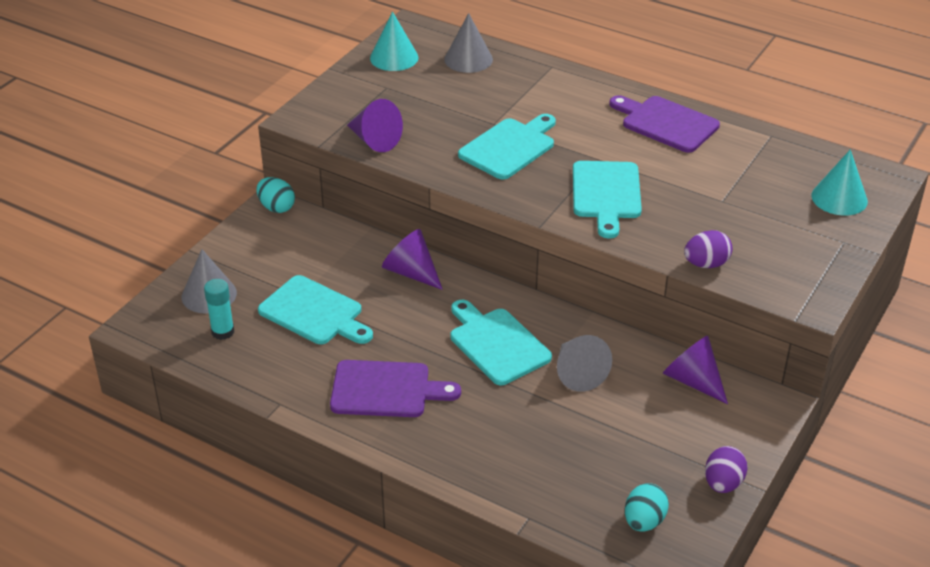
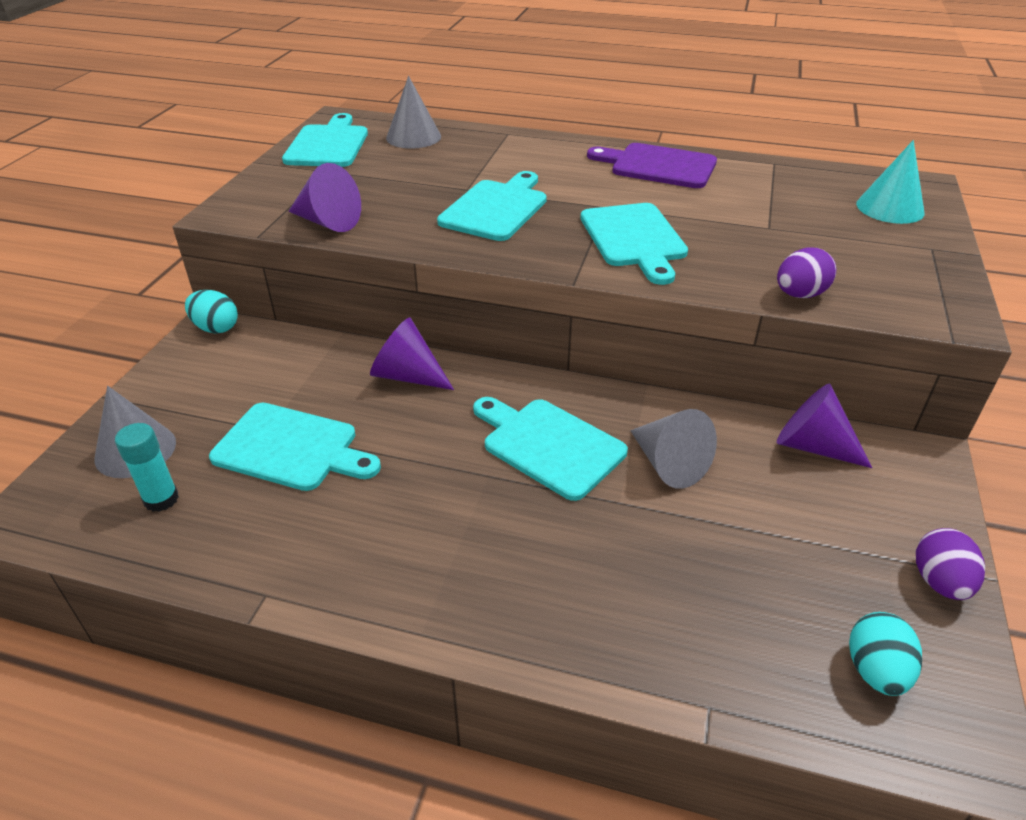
camera: 15 degrees left, 0 degrees up
purple cutting board [330,360,461,417] -> none
turquoise cone [370,11,418,71] -> turquoise cutting board [282,113,368,167]

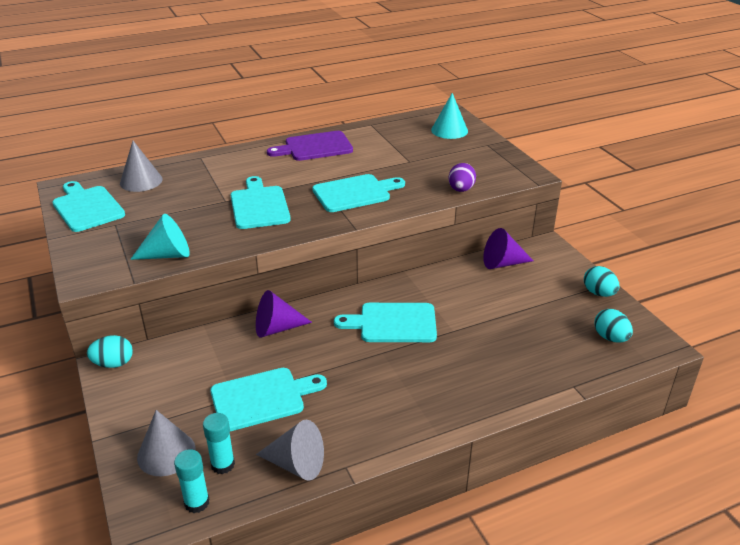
camera: 40 degrees left, 5 degrees down
purple cone [288,163,361,232] -> turquoise cone [130,214,190,260]
turquoise cutting board [580,203,688,285] -> turquoise cutting board turned 60 degrees counterclockwise [312,174,405,212]
grey cone [630,409,717,489] -> grey cone moved to [256,420,324,481]
purple egg [916,528,985,600] -> turquoise egg [584,266,620,297]
none -> turquoise glue stick [174,449,210,513]

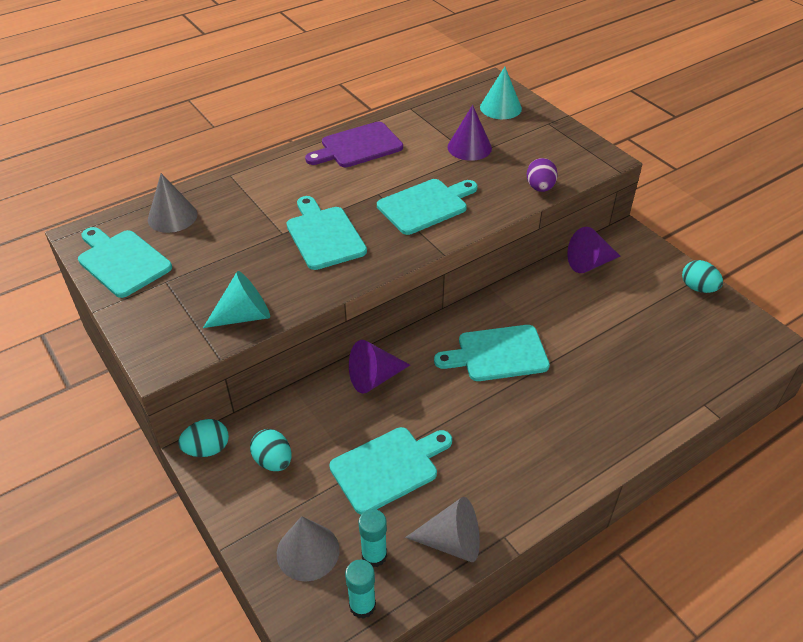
camera: 10 degrees left, 10 degrees up
turquoise egg [594,309,633,342] -> turquoise egg moved to [250,429,291,471]
none -> purple cone [447,105,492,161]

